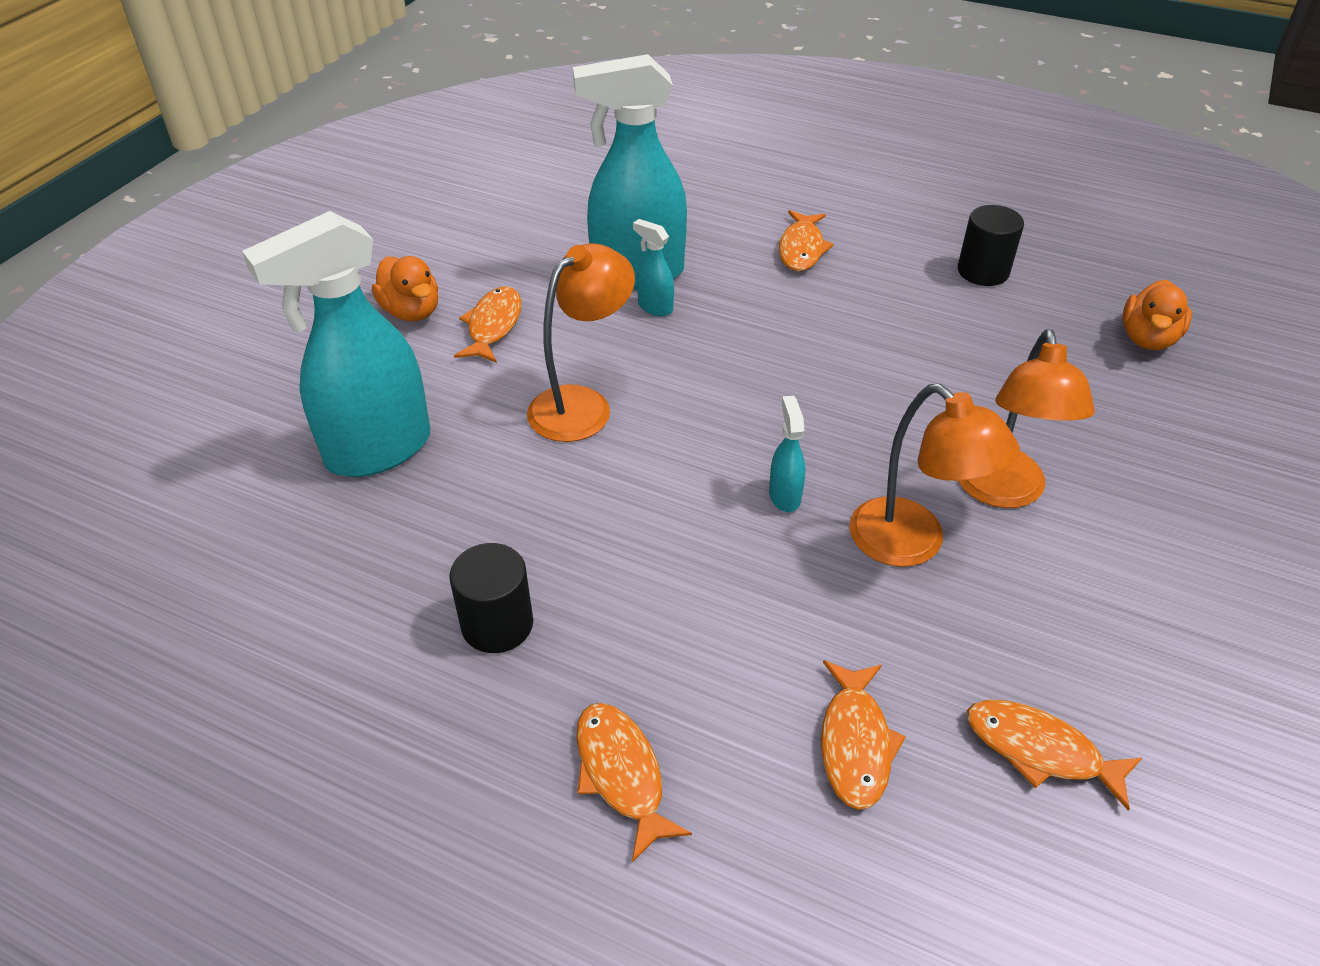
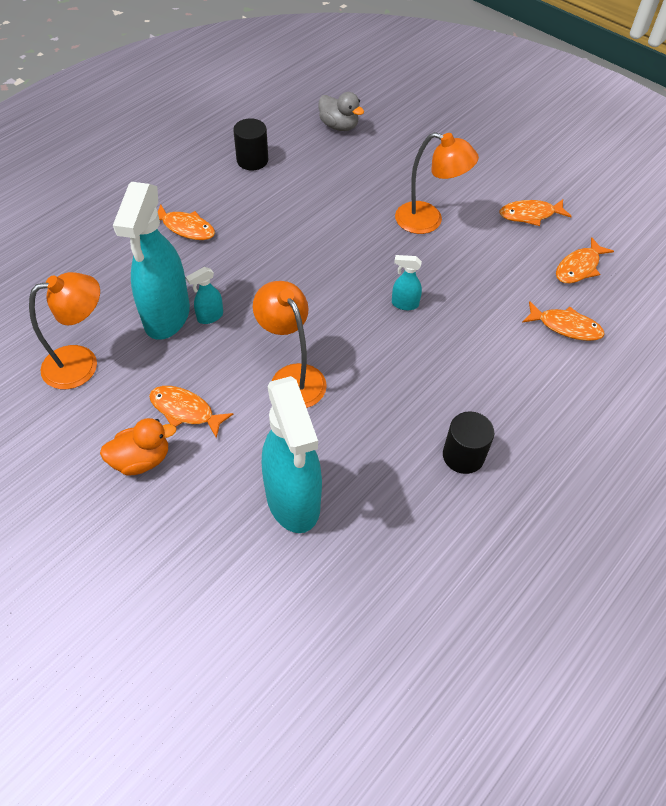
camera: 75 degrees left, 10 degrees up
orange fish [576,703,692,862] -> orange fish moved to [499,199,572,226]
orange lamp [849,384,1020,567] -> orange lamp moved to [29,272,100,389]
orange duck [1122,280,1192,350] -> grey duck [319,92,364,131]

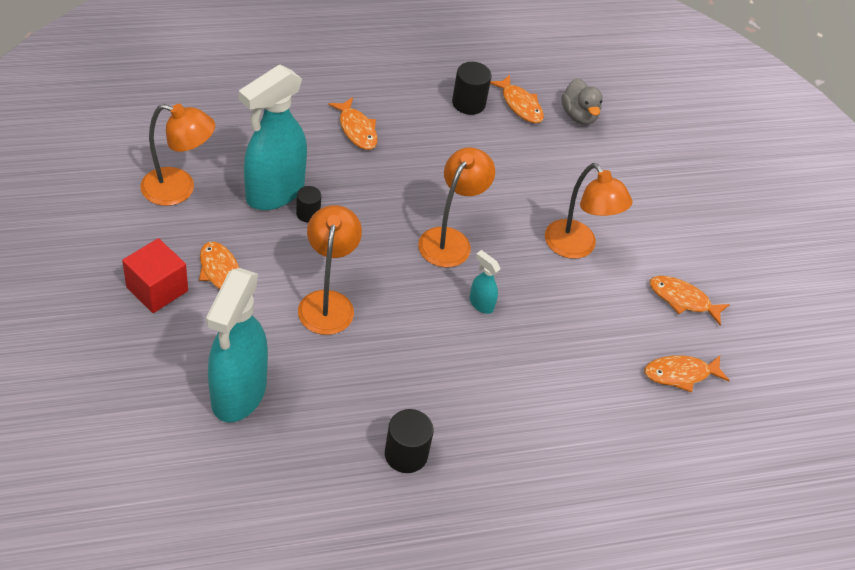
camera: 30 degrees right, 5 degrees down
orange duck [100,418,177,476] -> red cube [122,238,188,313]
turquoise spray bottle [186,267,223,324] -> black cylinder [296,186,321,223]
orange fish [522,301,605,341] -> orange fish moved to [490,75,544,123]
none -> orange lamp [418,147,495,267]

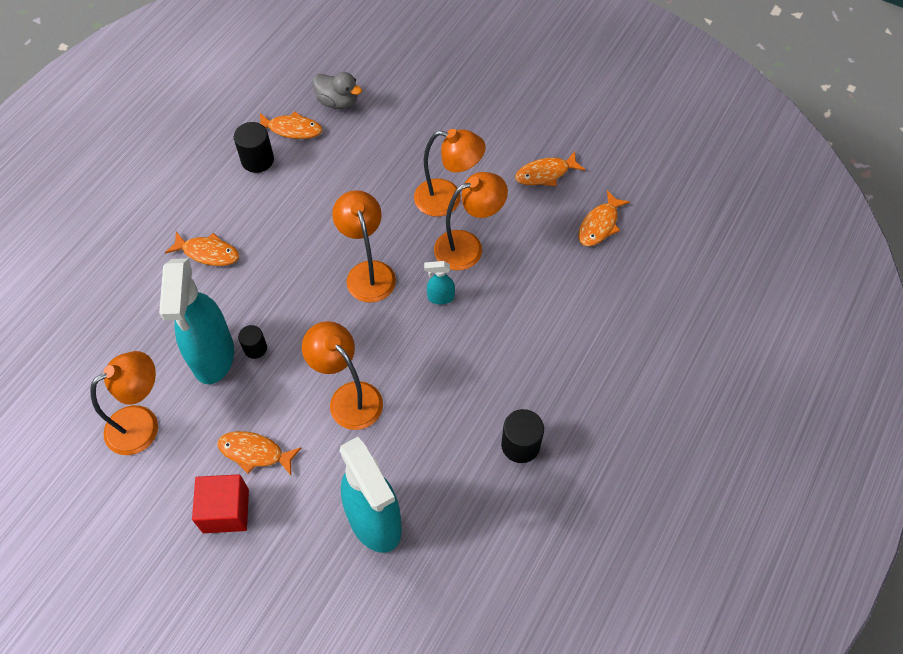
camera: 40 degrees left, 10 degrees up
none -> orange lamp [434,172,508,270]

